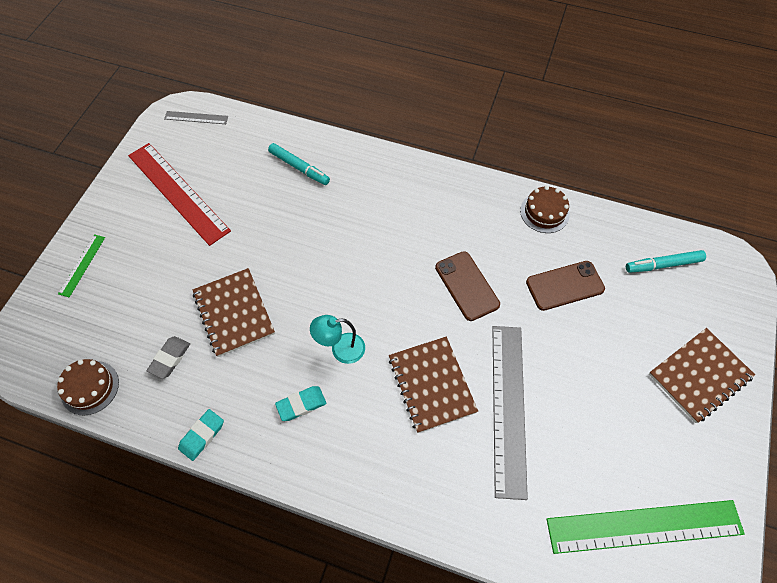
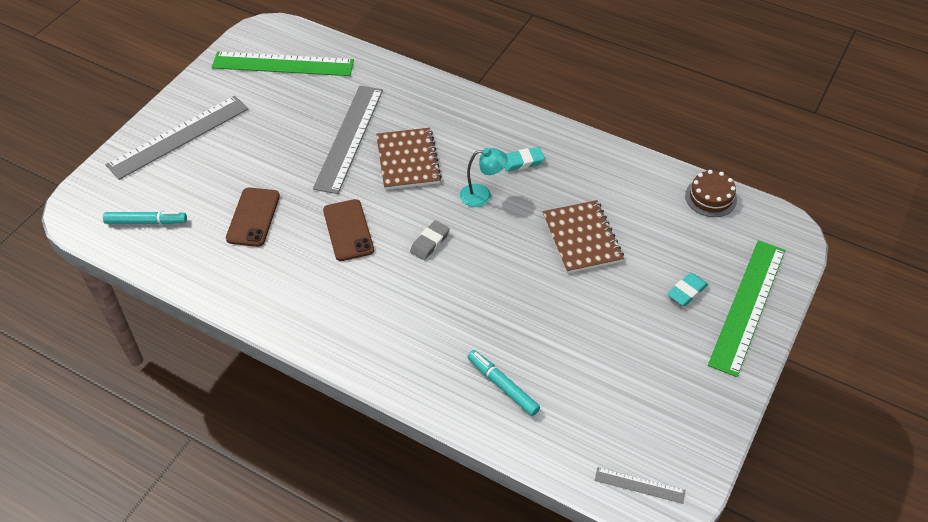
camera: 170 degrees left, 10 degrees down
green ruler [58,234,105,297] -> green ruler [708,240,785,377], size x2.18
red ruler [128,143,231,246] -> none
grey eraser [146,336,190,379] -> grey eraser moved to [410,220,450,260]
turquoise eraser [178,409,224,461] -> turquoise eraser moved to [667,272,708,306]
brown cake [520,186,570,233] -> none
brown phone [526,261,605,311] -> brown phone turned 75 degrees counterclockwise [226,187,280,247]
brown notebook [649,328,755,423] -> grey ruler [106,96,248,180]

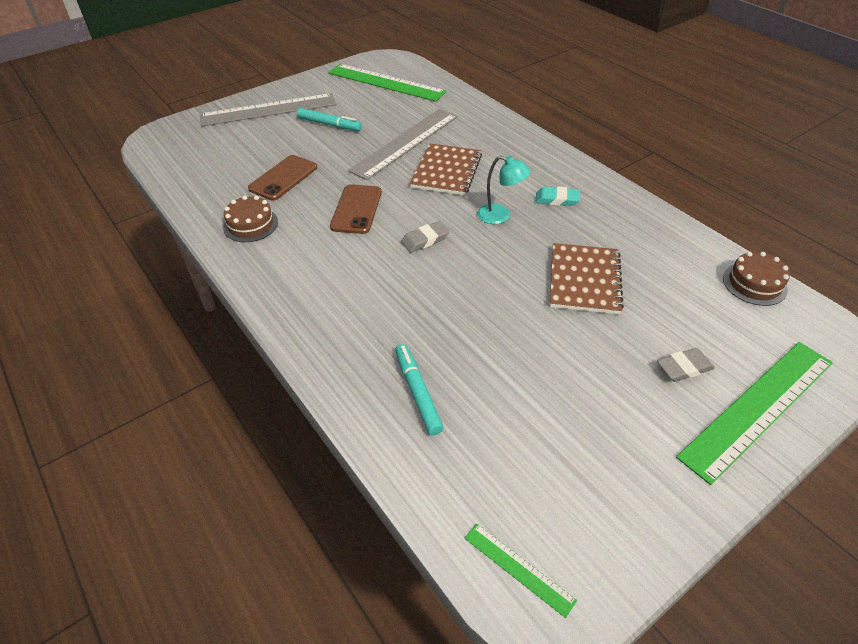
camera: 25 degrees right, 5 degrees down
turquoise marker [103,211,187,224] -> turquoise marker moved to [297,108,362,131]
grey ruler [595,467,685,504] -> green ruler [464,523,577,618]
turquoise eraser [667,272,708,306] -> grey eraser [657,348,715,382]
none -> brown cake [223,196,278,242]

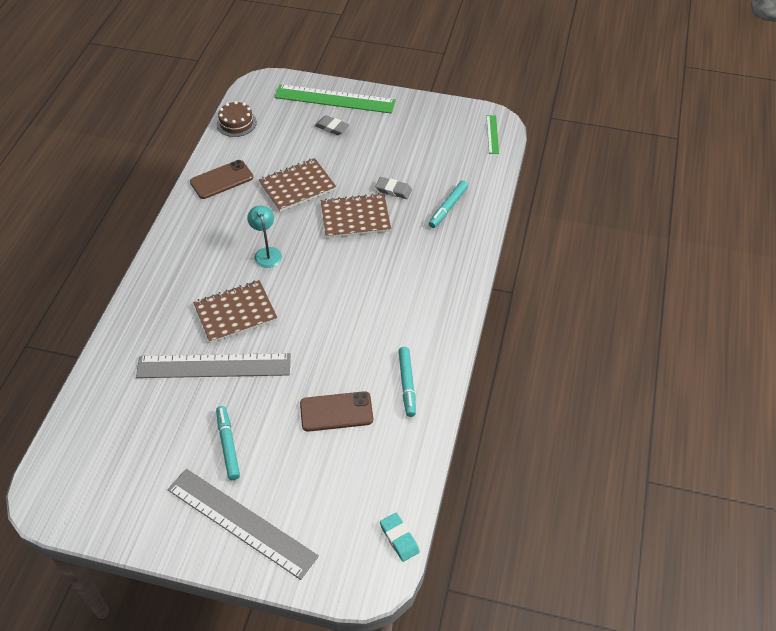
camera: 130 degrees left, 5 degrees up
brown cake [223,196,278,242] -> turquoise marker [398,347,416,417]
green ruler [328,64,446,102] -> none
brown phone [330,184,382,234] -> brown phone moved to [190,160,253,199]
grey eraser [401,221,449,253] -> grey eraser moved to [375,177,412,199]
turquoise eraser [536,187,580,206] -> turquoise eraser moved to [380,513,420,562]
none -> brown notebook [321,193,391,238]

